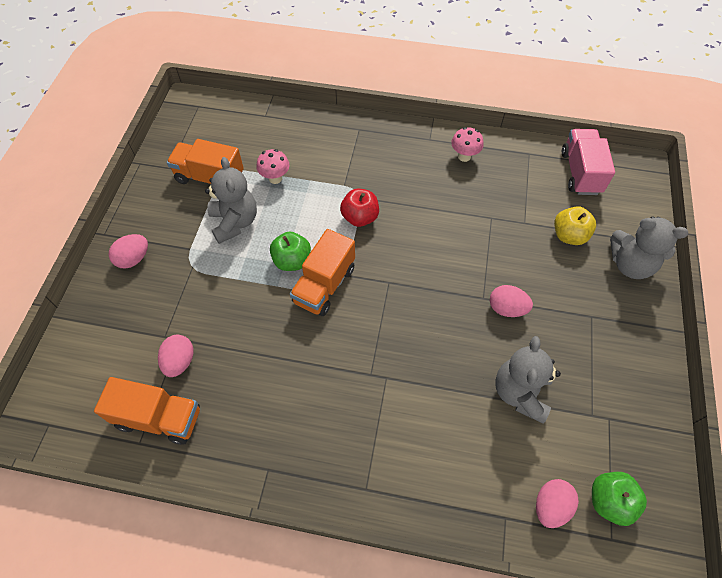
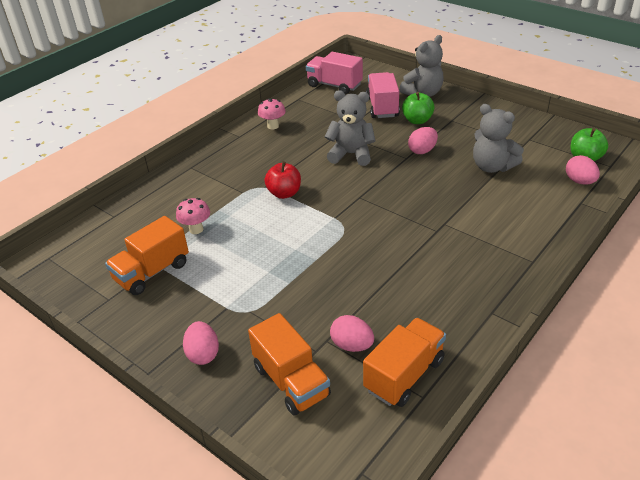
camera: 60 degrees left, 20 degrees down
grey teddy bear [205,157,257,244] -> grey teddy bear moved to [325,90,376,166]
green apple [270,231,311,271] -> green apple moved to [402,92,435,124]
orange truck [290,229,355,316] -> orange truck moved to [248,313,331,416]
yellow apple [554,206,596,245] -> pink truck [366,72,400,118]

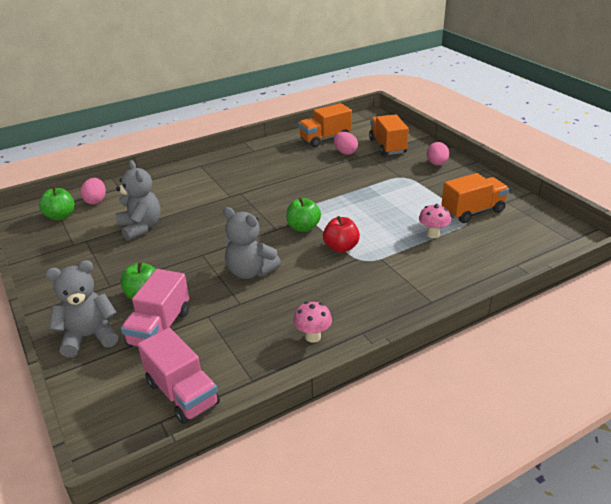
camera: 160 degrees left, 5 degrees down
pink egg [408,127,438,154] -> none
none -> green apple [286,197,321,232]

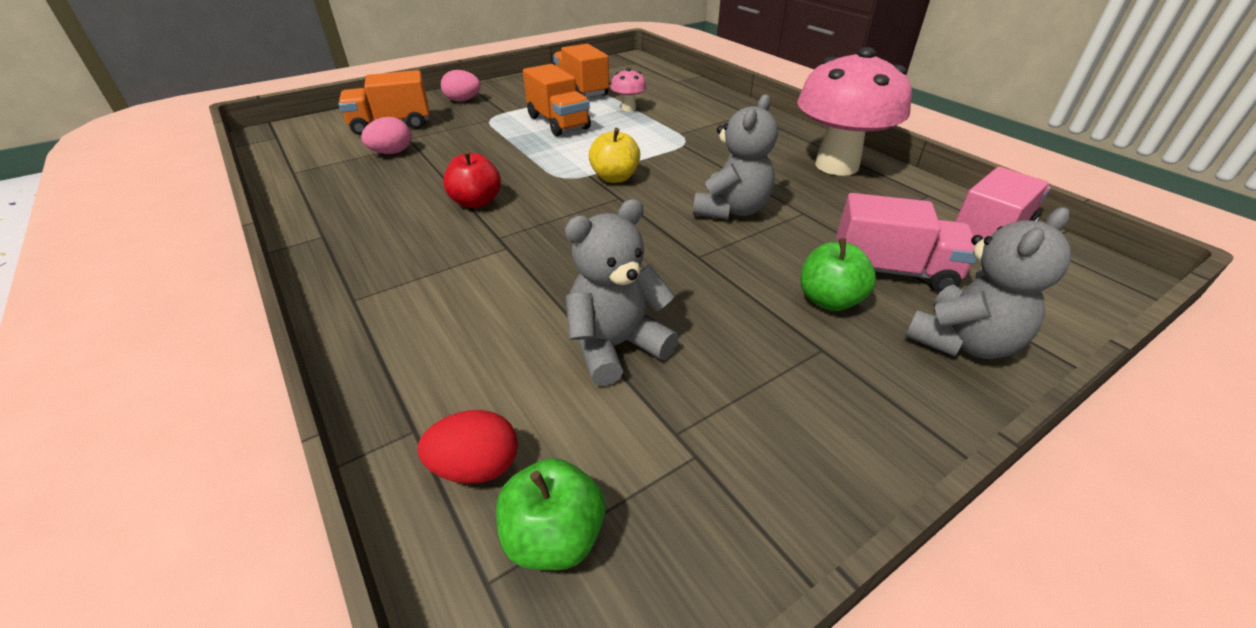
camera: 95 degrees left, 5 degrees up
grey teddy bear [45,260,118,357] -> grey teddy bear turned 105 degrees counterclockwise [905,207,1071,359]
pink egg [80,178,106,205] -> red egg [418,410,518,484]
green apple [286,197,321,232] -> yellow apple [589,128,640,183]
pink mushroom [293,301,332,343] -> pink mushroom [797,47,912,176], size x2.34
orange truck [298,103,352,147] -> orange truck moved to [523,64,591,136]
red apple [323,216,360,253] -> red apple moved to [443,150,501,208]

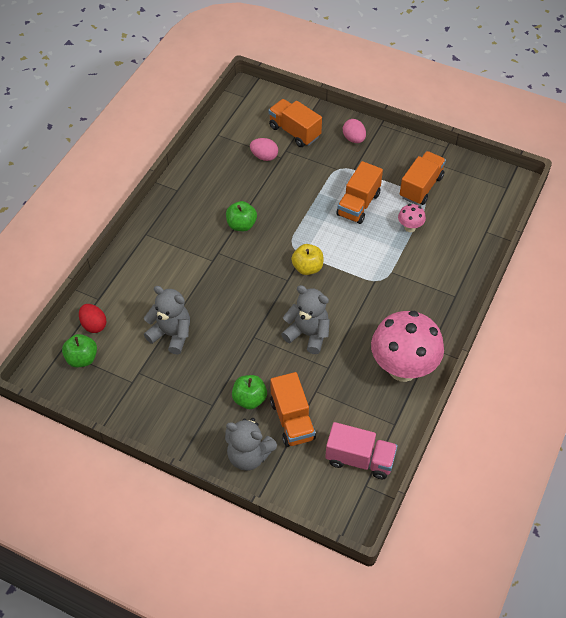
camera: 60 degrees right, 15 degrees up
red apple [443,150,501,208] -> green apple [226,201,257,231]
grey teddy bear [693,94,778,220] -> grey teddy bear turned 150 degrees counterclockwise [281,285,330,354]
pink truck [836,193,977,292] -> orange truck [270,372,316,447]

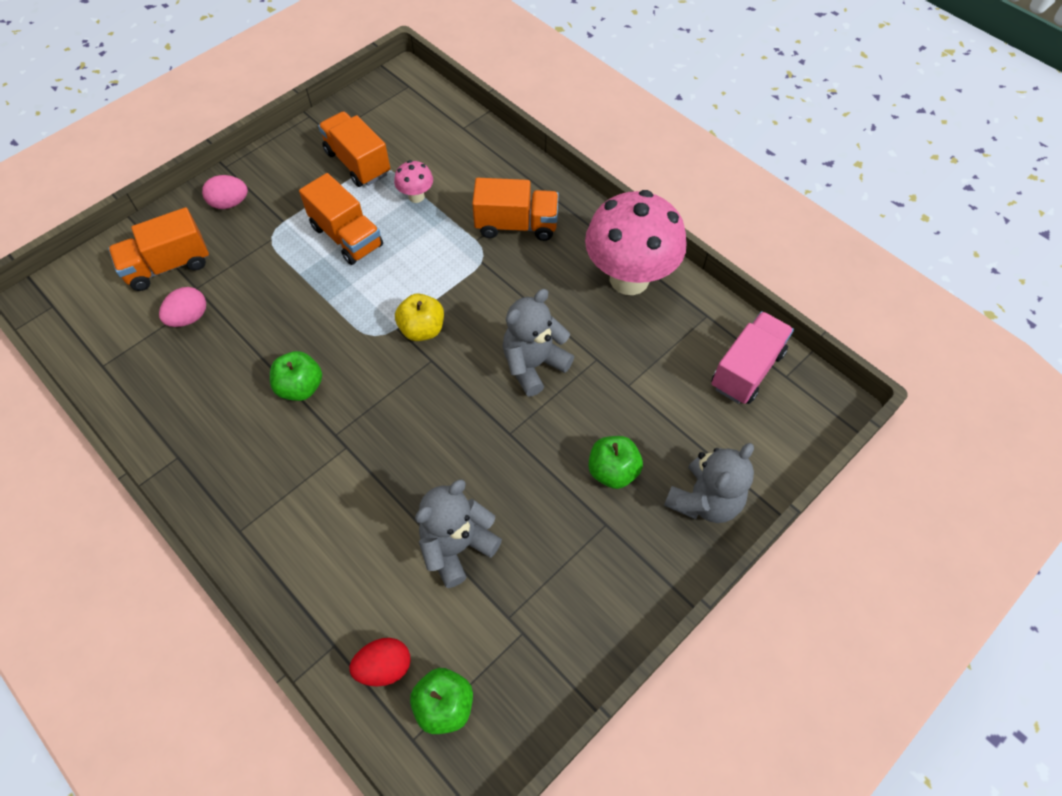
camera: 70 degrees left, 5 degrees up
orange truck [270,372,316,447] -> orange truck moved to [472,178,559,241]

